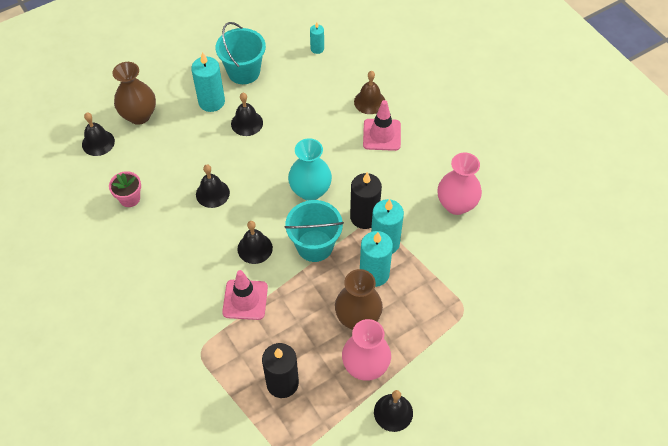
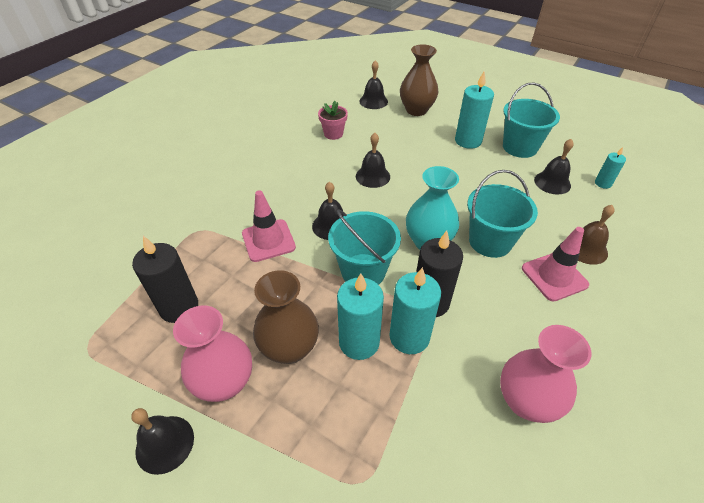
camera: 65 degrees right, 10 degrees down
black bell [231,93,263,136] -> black bell moved to [534,139,574,194]
none -> turquoise bucket [467,170,538,258]

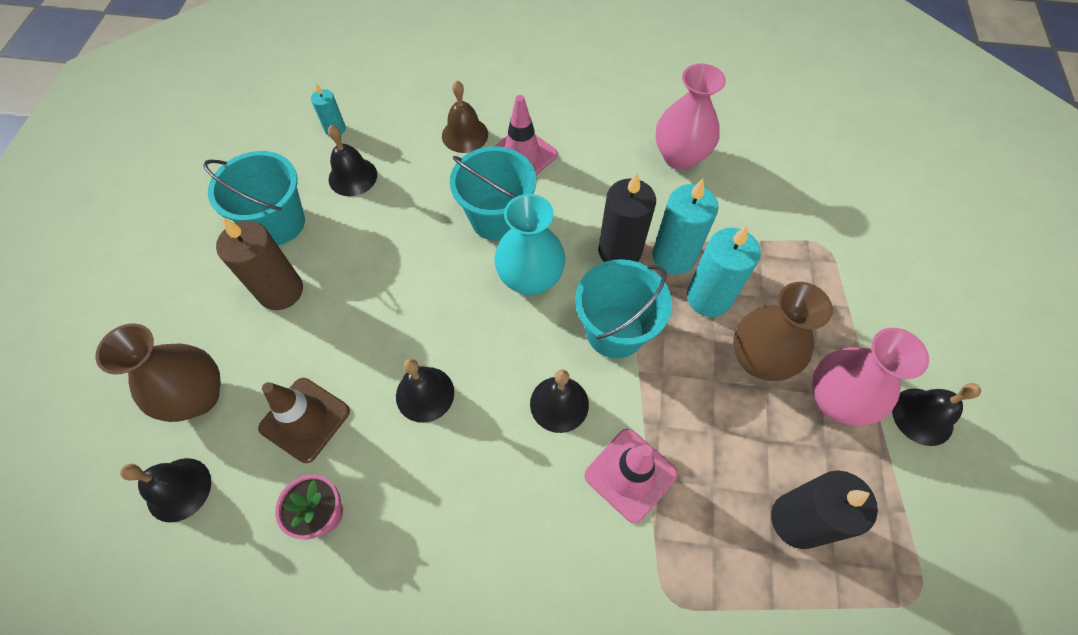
camera: 115 degrees left, 15 degrees up
turquoise candle [455,71,494,149] -> brown candle [216,218,303,310]
none -> brown traffic cone [258,378,350,463]

